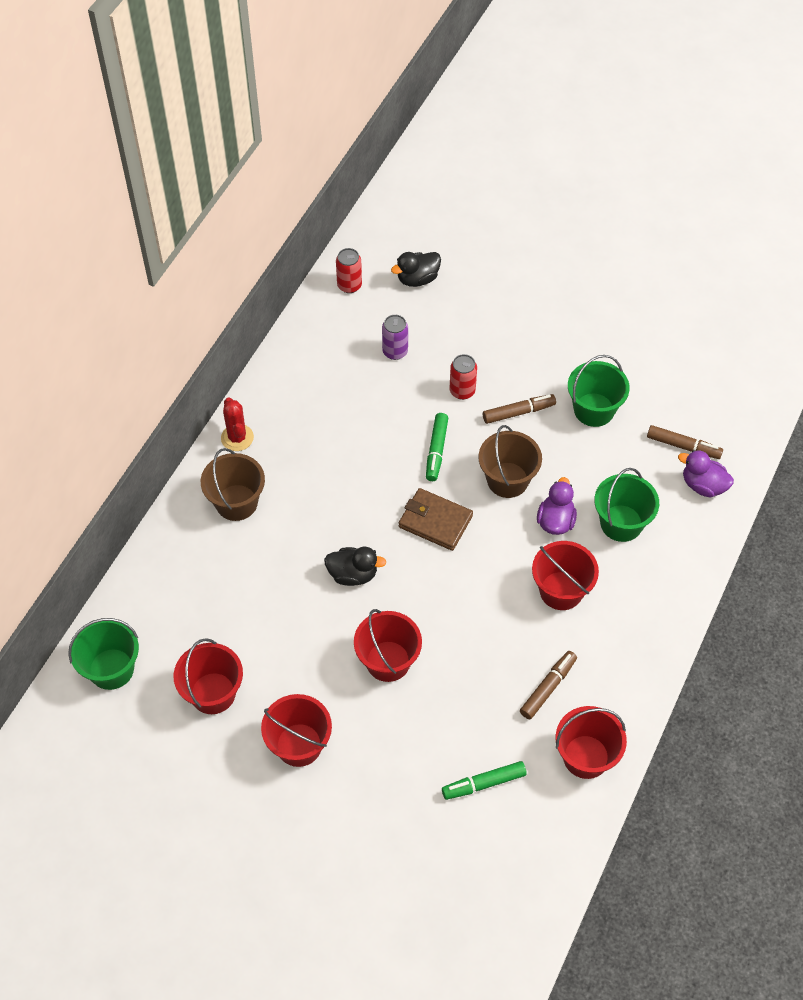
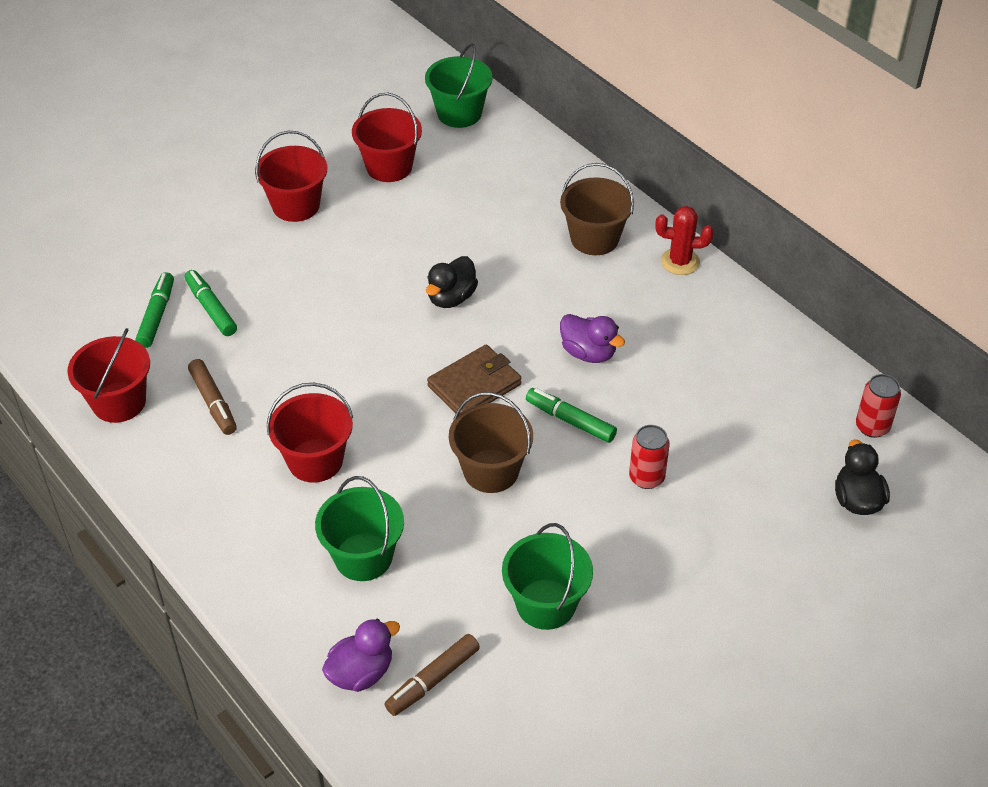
camera: 115 degrees right, 10 degrees down
red bucket [354,609,422,682] -> none
purple can [382,315,408,360] -> none
brown marker [483,394,556,424] -> none
purple duck [537,477,577,535] -> purple duck moved to [560,314,625,363]
none -> green marker [185,270,237,336]

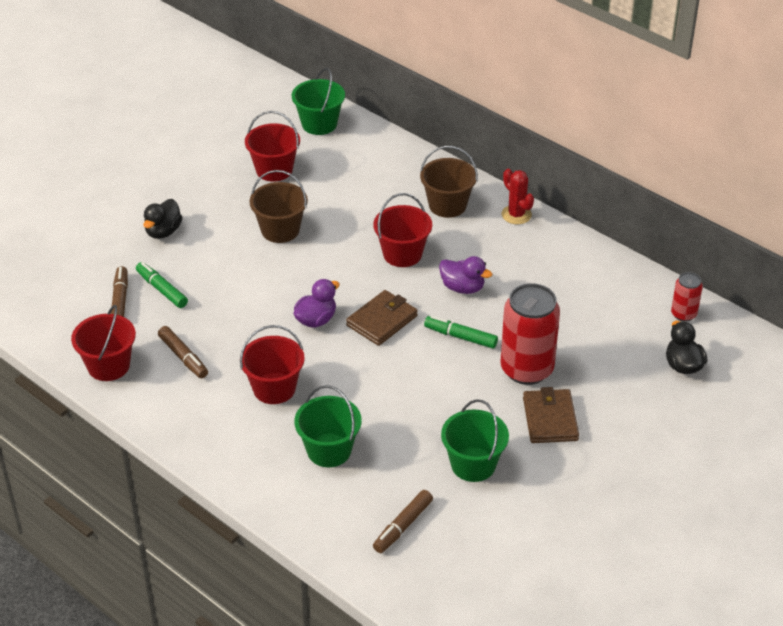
camera: 10 degrees left, 5 degrees down
green marker [136,272,174,348] -> brown marker [111,266,128,317]
red bucket [255,131,327,222] -> red bucket moved to [373,193,432,267]
purple duck [322,618,400,692] -> purple duck moved to [293,279,340,328]
black duck [426,256,478,308] -> black duck moved to [143,199,182,239]
brown bucket [449,392,533,493] -> brown bucket moved to [250,170,308,243]
red can [629,425,670,489] -> red can [501,283,560,385], size x1.97
red cactus [656,206,713,275] -> red cactus turned 60 degrees clockwise [502,169,534,224]
none -> brown wallet [523,387,579,443]

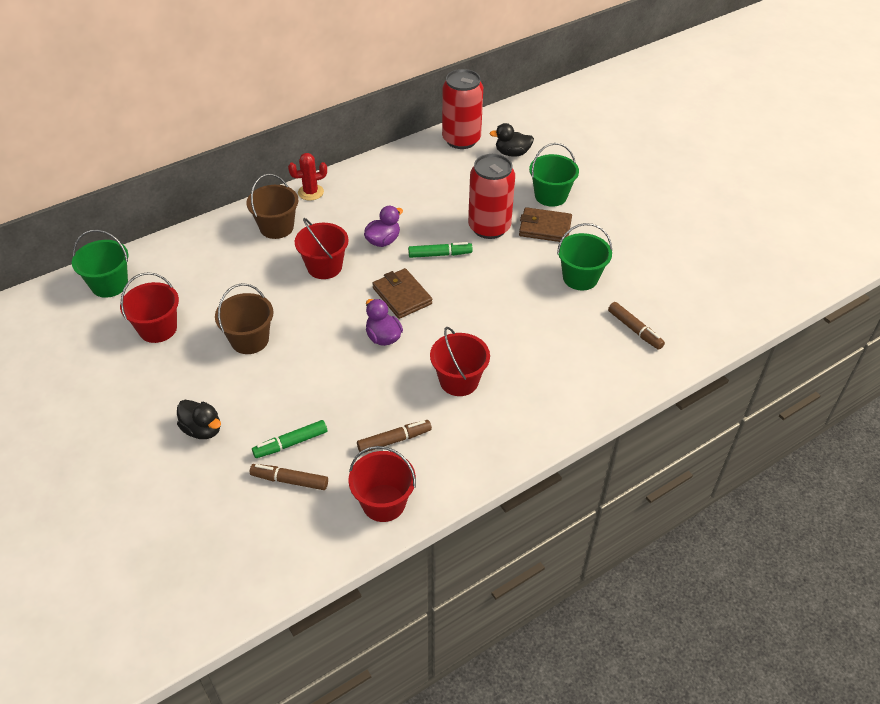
camera: 75 degrees left, 5 degrees up
green bucket [294,385,362,467] -> green bucket moved to [529,143,579,207]
green marker [424,316,498,349] -> green marker turned 135 degrees counterclockwise [408,242,473,258]
red can [671,272,703,322] -> red can [442,69,483,149], size x1.97

